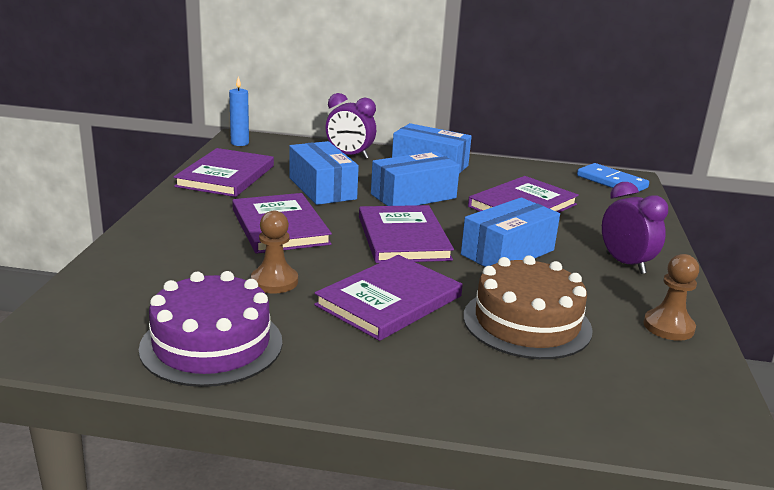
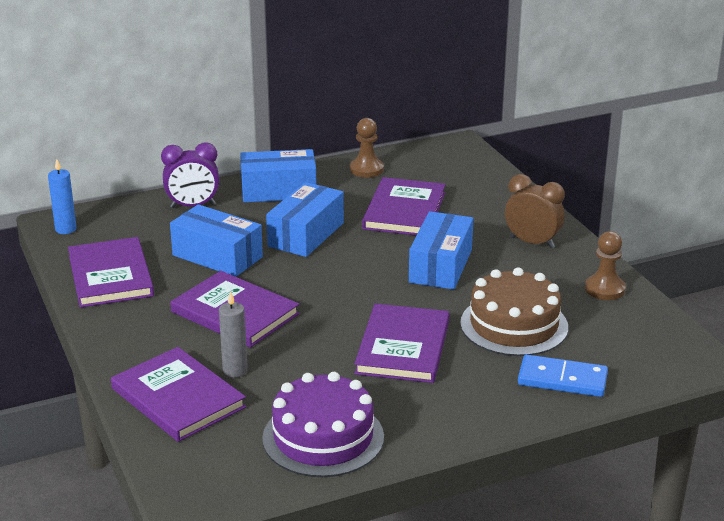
camera: 30 degrees left, 5 degrees up
brown pawn [251,211,298,294] -> brown pawn moved to [350,118,384,178]
purple book [359,205,454,263] -> purple book moved to [111,347,246,442]
blue domino [577,163,649,191] -> blue domino moved to [518,355,608,397]
purple clock [602,182,668,274] -> brown clock [505,174,565,248]
none -> grey candle [219,291,248,377]

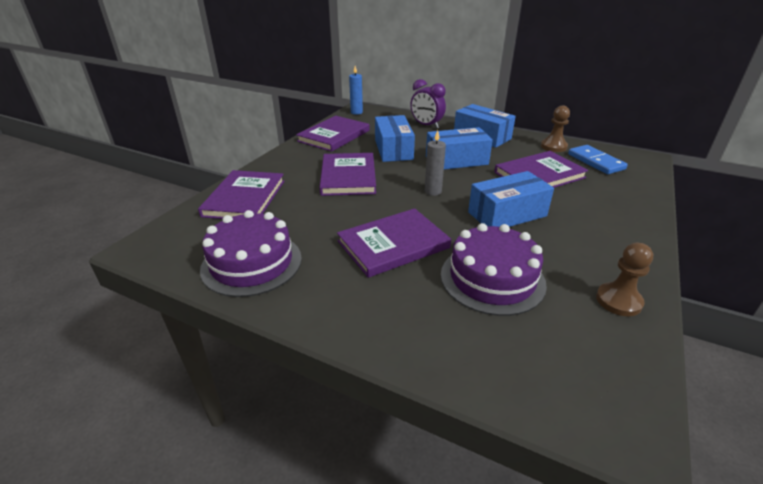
camera: 50 degrees right, 5 degrees up
grey candle [219,291,248,377] -> grey candle moved to [425,130,446,196]
brown cake [460,267,568,356] -> purple cake [441,223,547,316]
brown clock [505,174,565,248] -> none
blue domino [518,355,608,397] -> blue domino moved to [568,145,628,174]

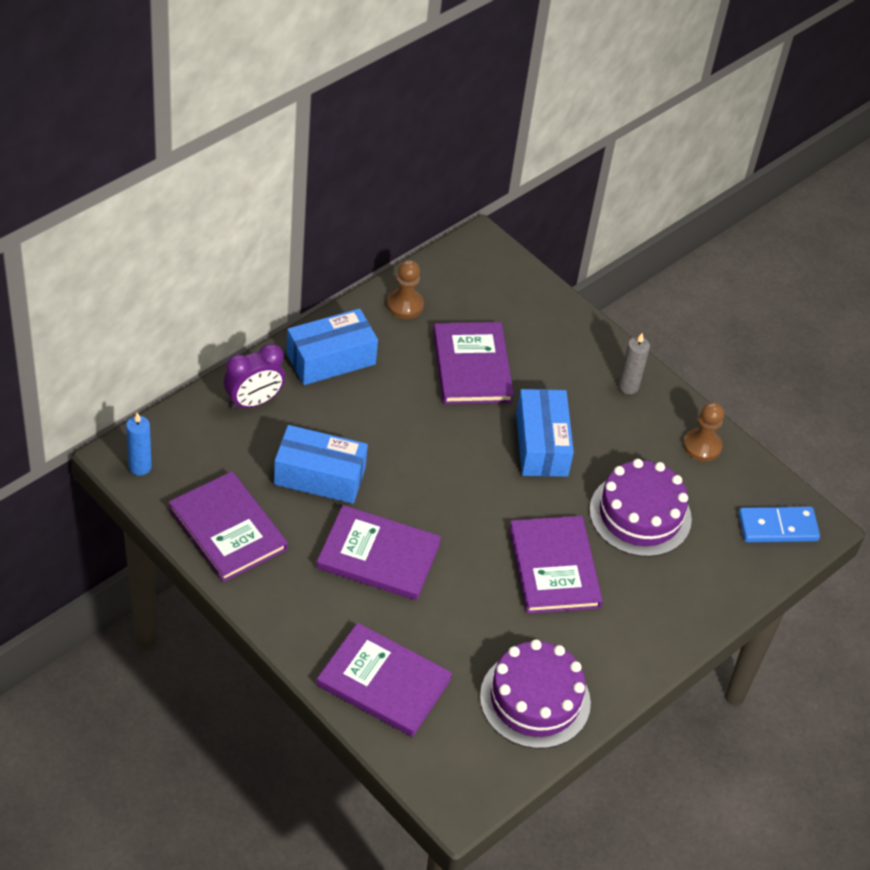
camera: 75 degrees left, 15 degrees up
grey candle [425,130,446,196] -> grey candle moved to [618,333,650,394]
blue box [426,127,493,169] -> none
blue domino [568,145,628,174] -> blue domino moved to [739,507,820,542]

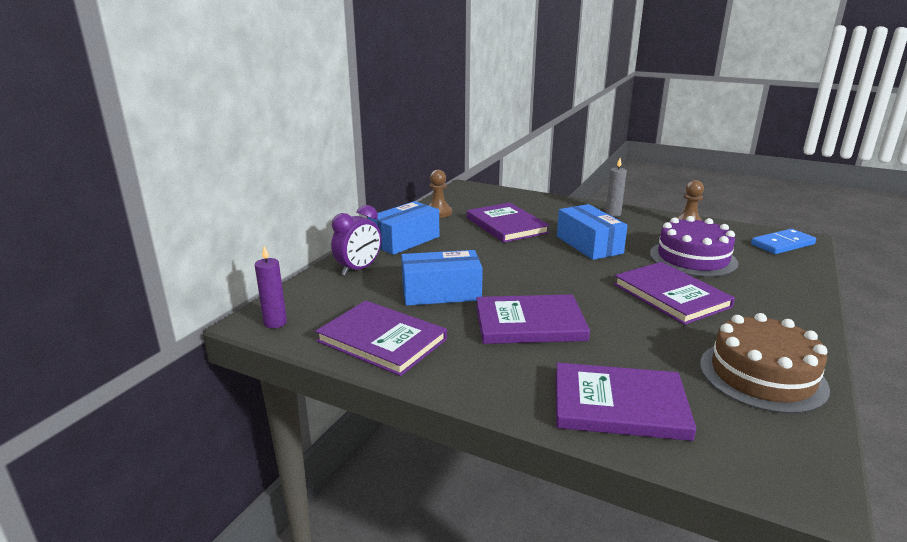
camera: 15 degrees left, 25 degrees down
blue candle [126,412,152,476] -> purple candle [255,246,287,328]
purple cake [480,639,591,749] -> brown cake [700,313,830,414]

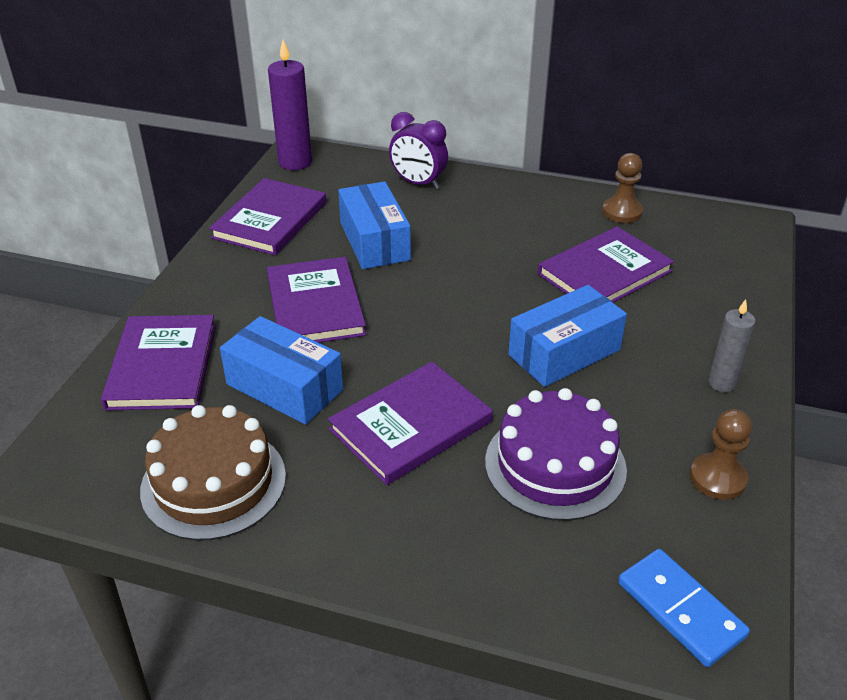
camera: 80 degrees right, 15 degrees up
purple candle [255,246,287,328] -> purple candle [268,40,312,170], size x1.62
blue box [368,201,439,255] -> blue box moved to [220,316,343,425]

